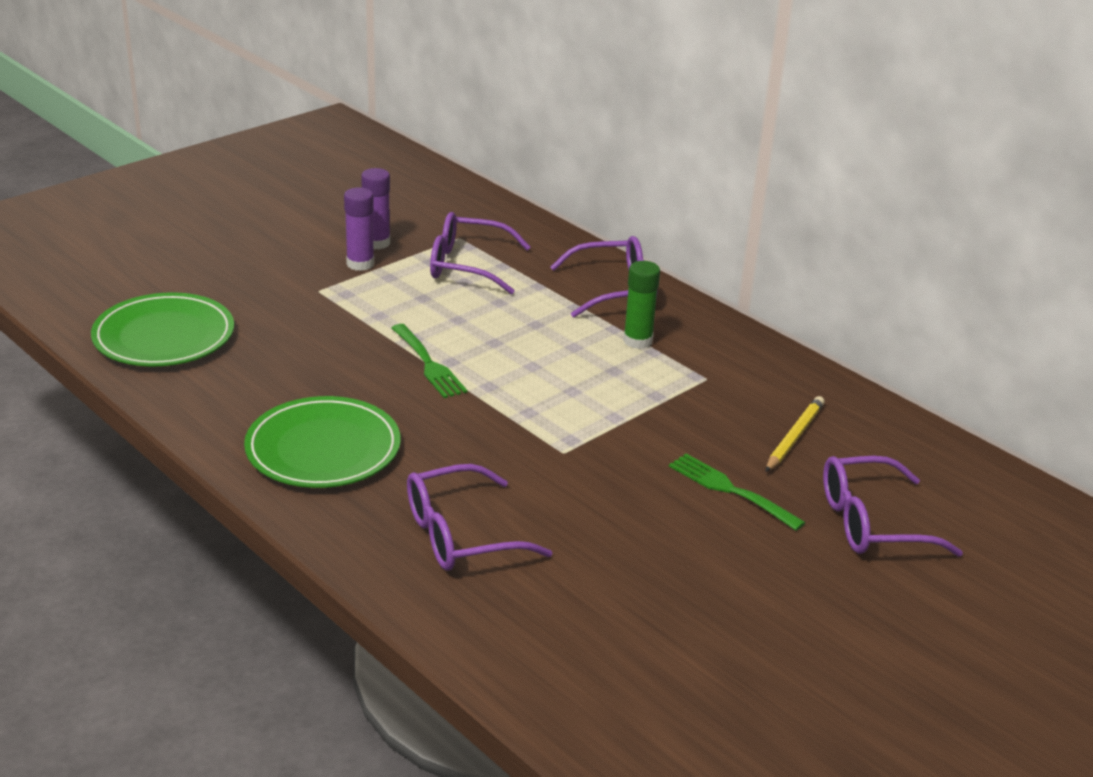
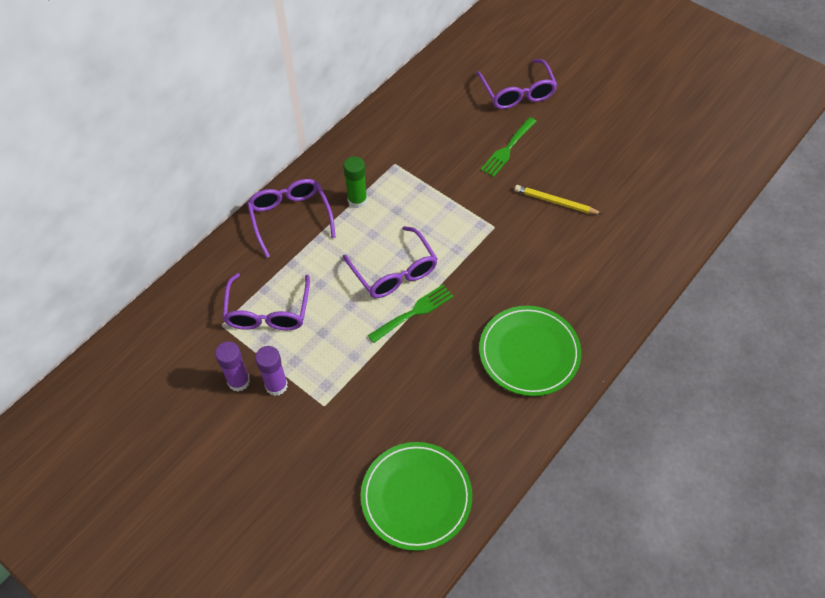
camera: 95 degrees left, 25 degrees up
purple glasses [407,464,553,571] -> purple glasses moved to [343,226,438,298]
yellow pencil [766,396,825,472] -> yellow pencil moved to [515,185,602,214]

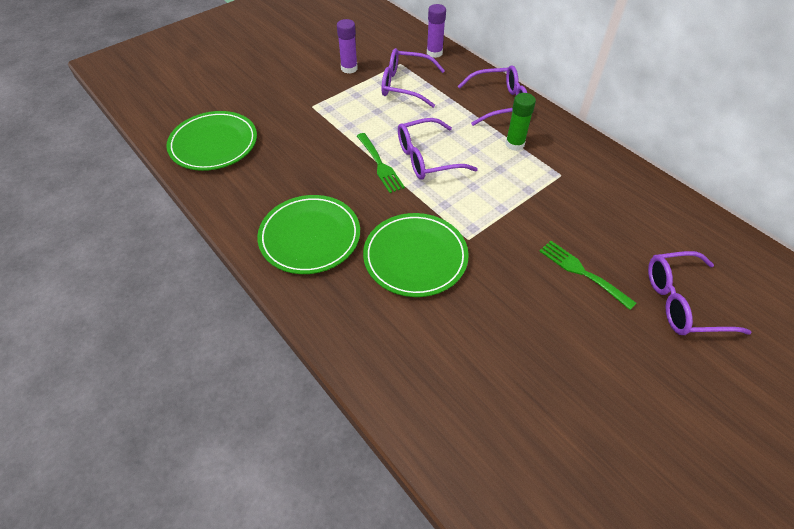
camera: 100 degrees right, 5 degrees down
purple glue stick [255,346,288,396] -> purple glue stick moved to [427,4,446,58]
yellow pencil [515,185,602,214] -> none
none -> green plate [363,213,469,297]

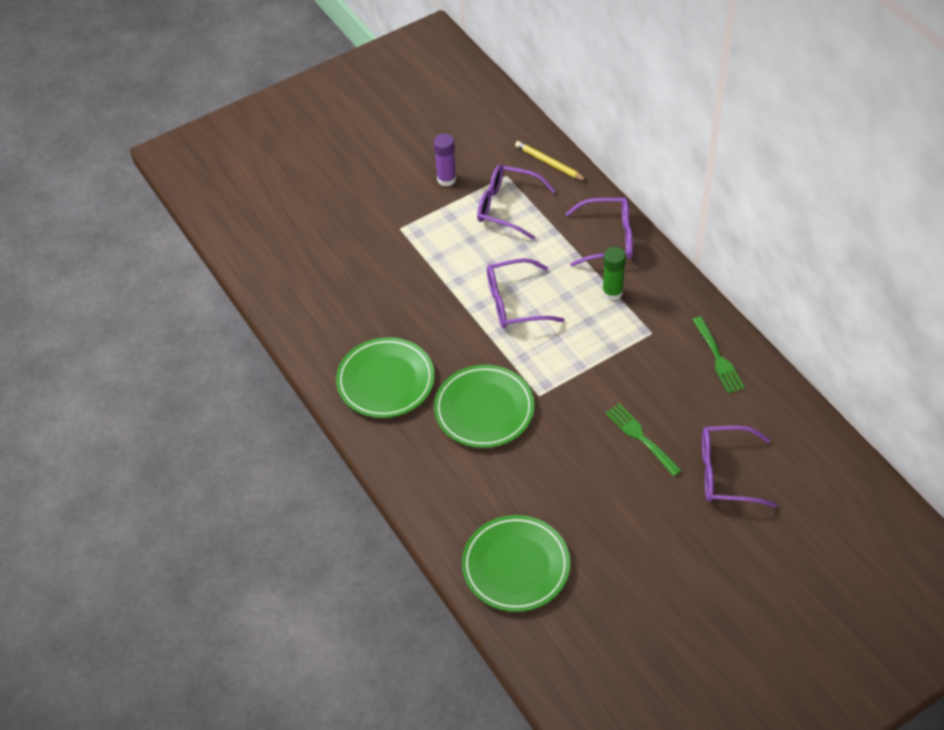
camera: 10 degrees right, 0 degrees up
green plate [166,111,257,171] -> green plate moved to [462,515,570,612]
green fork [357,133,405,193] -> green fork moved to [692,316,745,394]
purple glue stick [427,4,446,58] -> yellow pencil [515,141,587,181]

